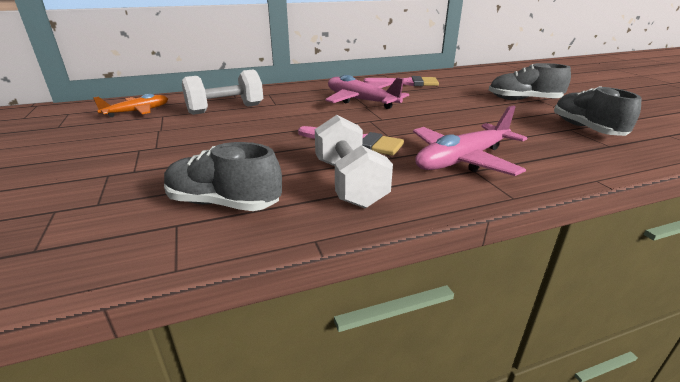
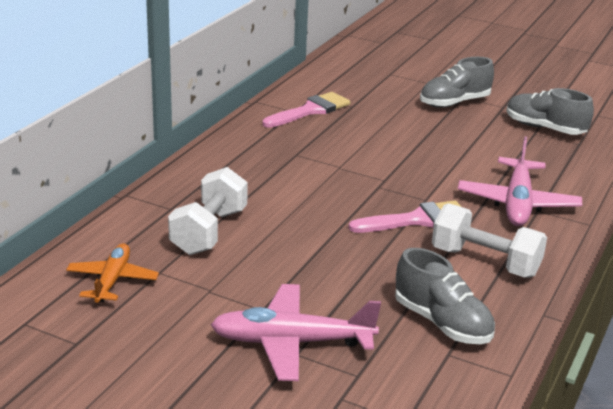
camera: 45 degrees left, 0 degrees up
grey shoe [164,142,282,211] -> grey shoe turned 105 degrees counterclockwise [395,248,495,344]
pink plane [325,75,409,109] -> pink plane moved to [211,284,381,381]

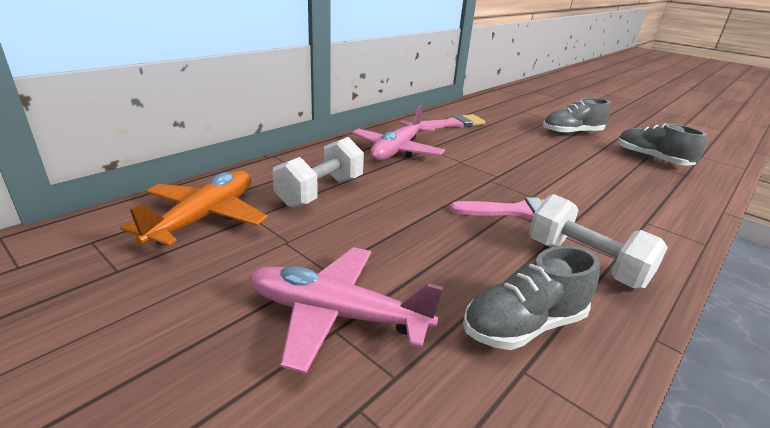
camera: 15 degrees right, 0 degrees up
orange plane [66,243,159,303] -> orange plane [120,171,268,246], size x1.55
grey shoe [395,248,495,344] -> grey shoe turned 90 degrees clockwise [463,246,600,350]
pink plane [458,136,582,226] -> pink plane moved to [352,105,445,161]

